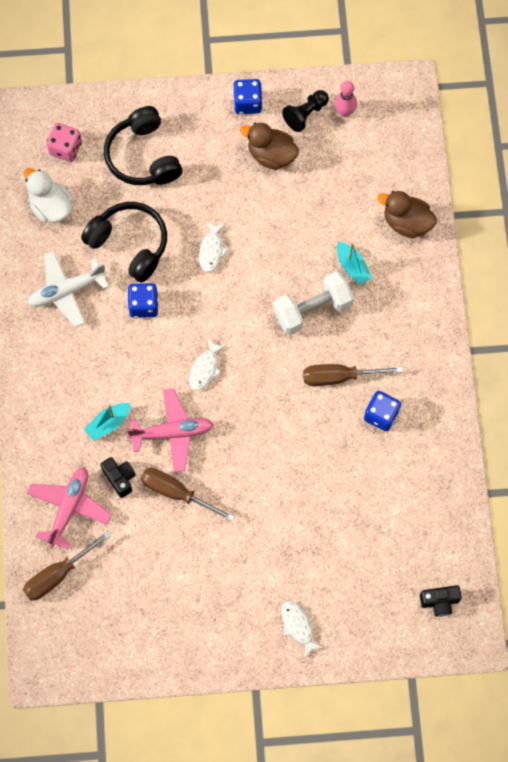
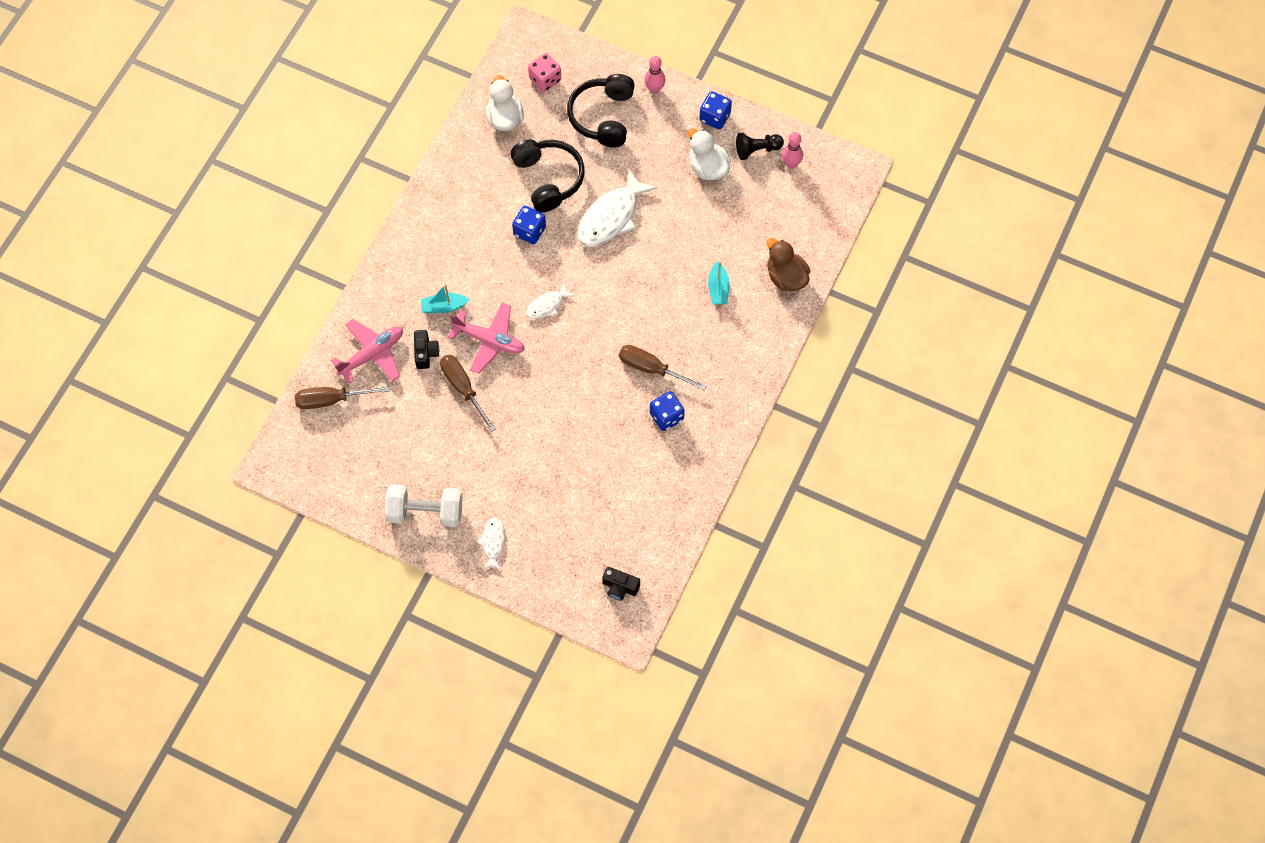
camera: 30 degrees right, 5 degrees down
white plane [28,251,109,327] -> none
white fish [199,221,228,273] -> white fish [578,168,657,247], size x1.90
brown duck [240,122,299,170] -> white duck [688,128,731,180]
white dumbbell [273,271,354,335] -> white dumbbell moved to [385,484,463,527]
none -> pink bowling pin [644,56,665,93]

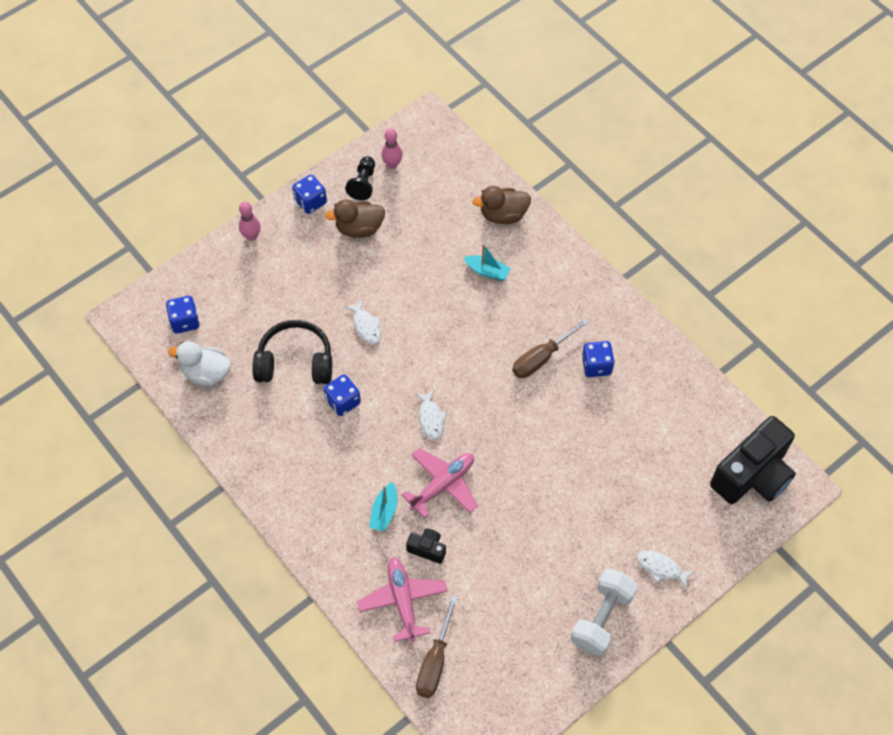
camera: 65 degrees left, 5 degrees down
brown screwdriver [440,355,496,432] -> none
pink dice [528,53,561,92] -> blue dice [166,296,200,334]
black headphones [567,74,635,147] -> none
white fish [578,168,657,247] -> white fish [346,299,381,345], size x0.53
black camera [602,567,640,601] -> black camera [710,416,796,504], size x2.28
white duck [688,128,731,180] -> brown duck [325,199,385,238]

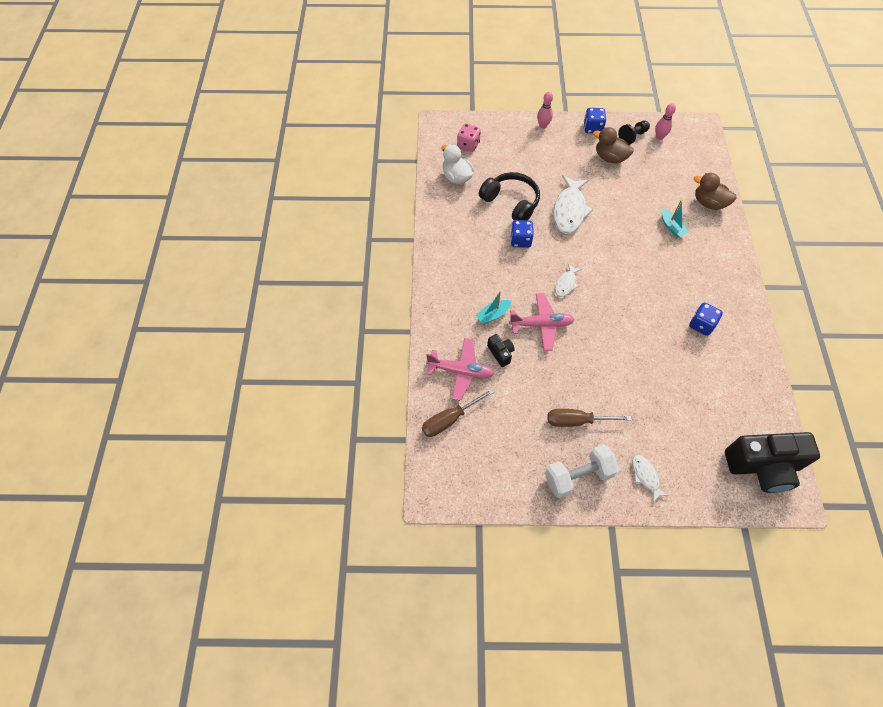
camera: 40 degrees right, 0 degrees up
blue dice [166,296,200,334] -> pink dice [457,123,481,152]
white fish [346,299,381,345] -> white fish [553,175,593,234], size x1.90
pink plane [357,557,447,642] -> pink plane turned 75 degrees clockwise [426,338,494,401]
brown screwdriver [512,318,589,378] -> brown screwdriver moved to [548,409,632,427]

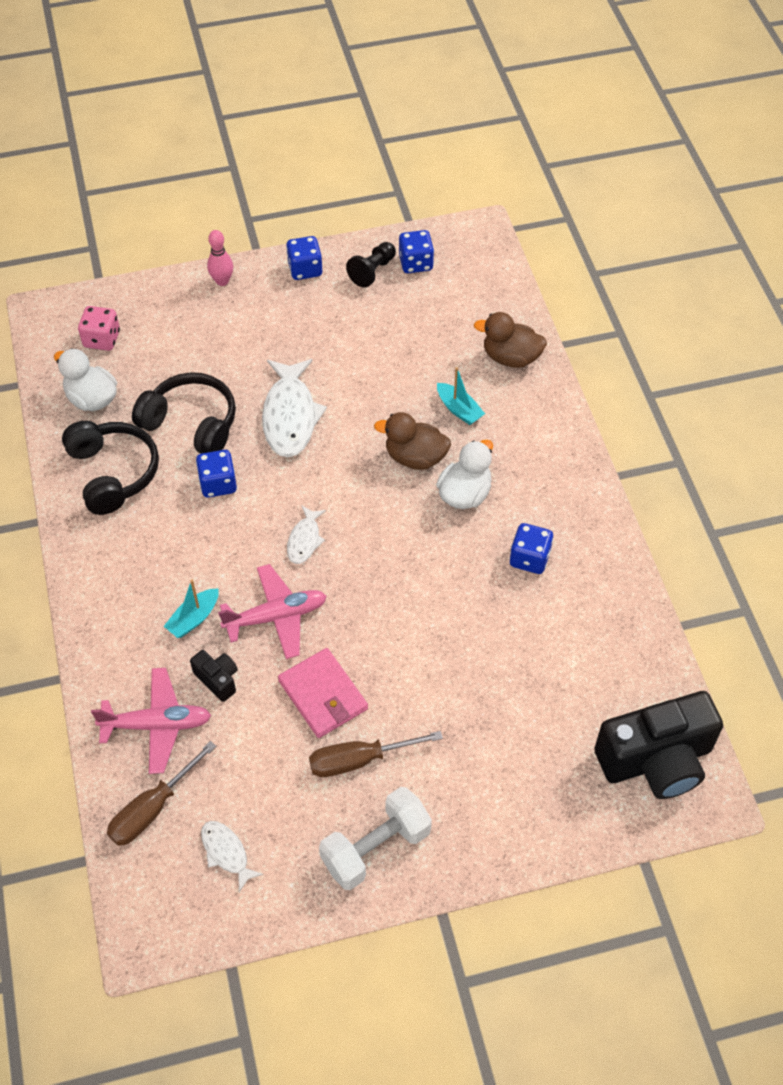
camera: 15 degrees left, 5 degrees down
brown duck [593,127,634,164] -> brown duck moved to [374,412,451,470]
white fish [632,455,669,503] -> white fish moved to [201,821,264,892]
pink bowling pin [655,103,676,140] -> blue dice [399,230,434,273]
none -> black headphones [62,421,159,515]
none -> pink wallet [278,648,368,738]
none -> white duck [436,440,493,509]

